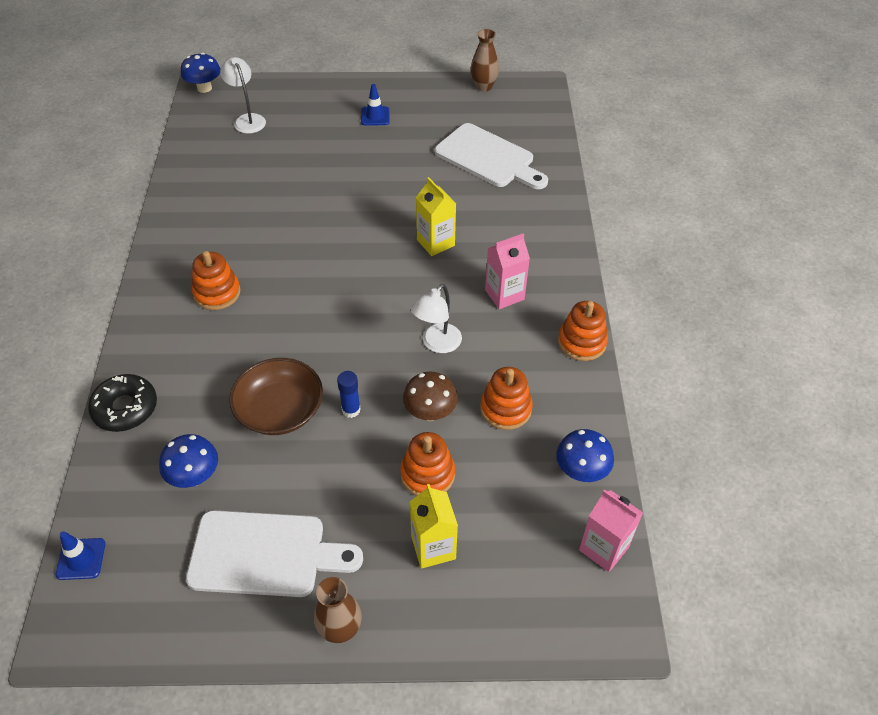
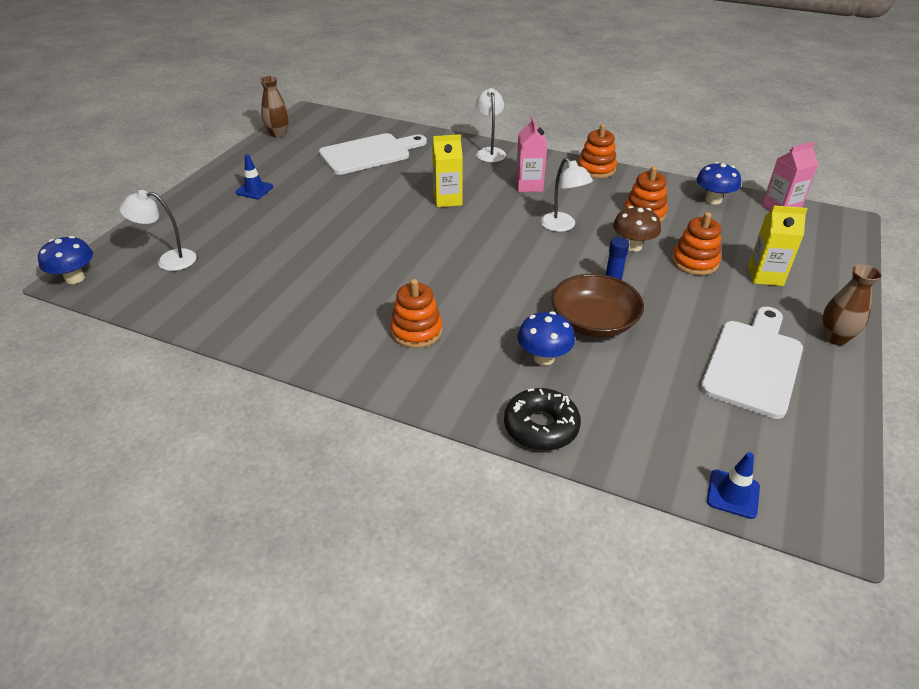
camera: 65 degrees left, 10 degrees down
blue mushroom [159,434,218,488] -> blue mushroom moved to [518,311,575,365]
none -> white lamp [476,88,506,162]

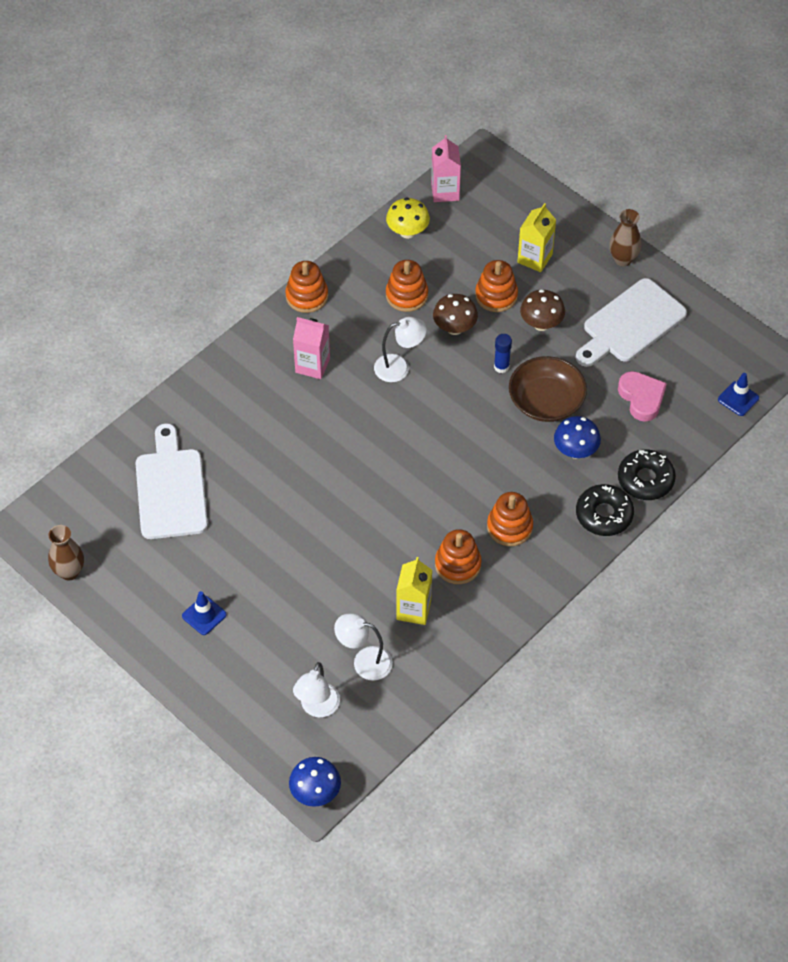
camera: 70 degrees left, 15 degrees up
yellow carton [432,134,463,207] -> yellow carton moved to [396,557,432,625]
white lamp [476,88,506,162] -> white lamp moved to [334,613,393,681]
blue mushroom [697,162,741,205] -> yellow mushroom [386,197,430,239]
white cutting board [700,307,803,419] -> white cutting board turned 90 degrees counterclockwise [576,278,687,367]
none -> orange stacking toy [435,529,482,584]
none -> brown mushroom [520,289,565,331]
none -> black donut [576,484,634,536]
none -> pink heart [618,371,667,422]

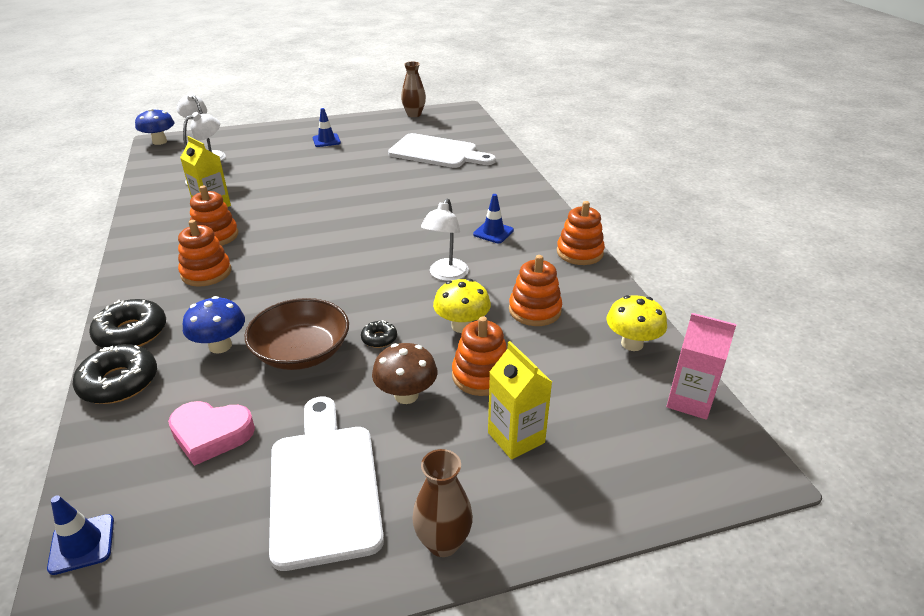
camera: 120 degrees right, 20 degrees down
pink carton [293,317,330,379] -> blue traffic cone [473,194,514,243]
brown mushroom [433,294,478,335] -> yellow mushroom [433,279,491,333]
blue glue stick [494,334,512,373] -> black donut [361,320,397,348]

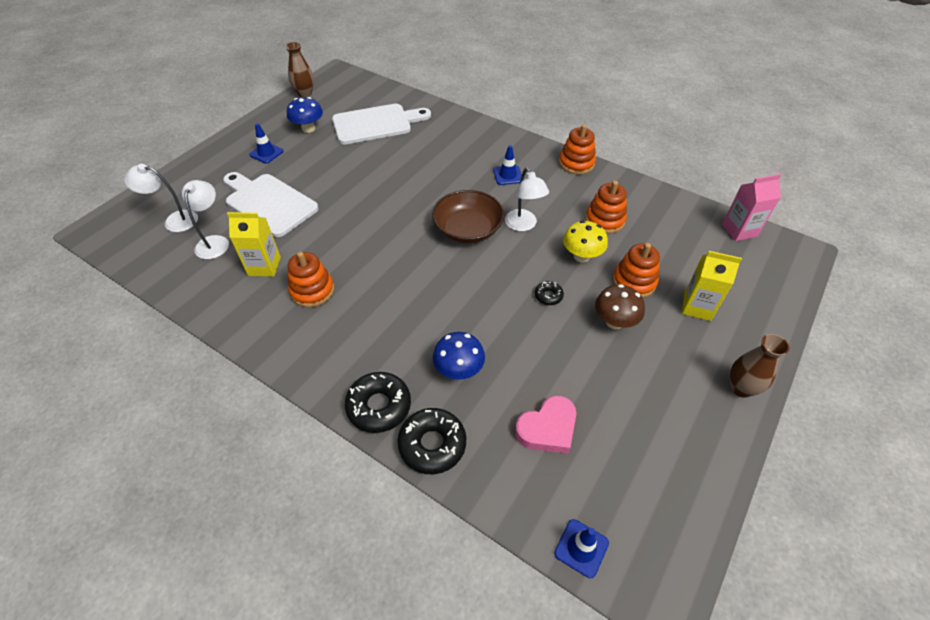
camera: 40 degrees left, 15 degrees up
blue mushroom [135,108,175,145] -> blue mushroom moved to [287,97,323,133]
orange stacking toy [178,220,231,286] -> none
brown bowl [245,298,349,370] -> brown bowl moved to [432,190,504,243]
white cutting board [269,397,384,571] -> white cutting board moved to [223,172,319,237]
yellow mushroom [606,295,667,351] -> none

